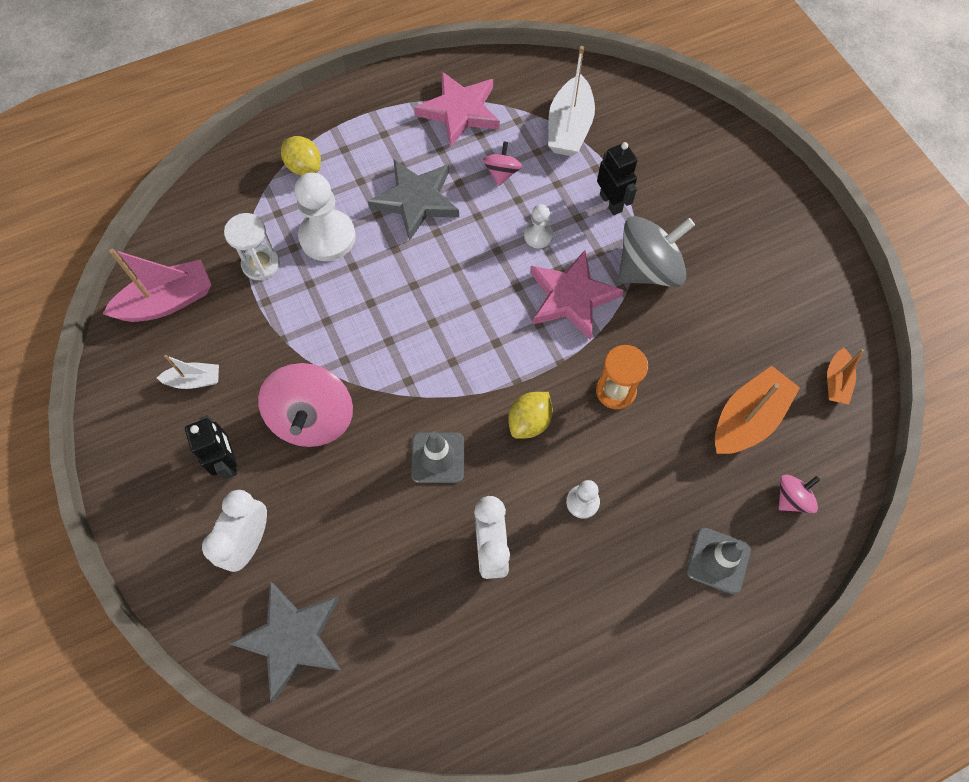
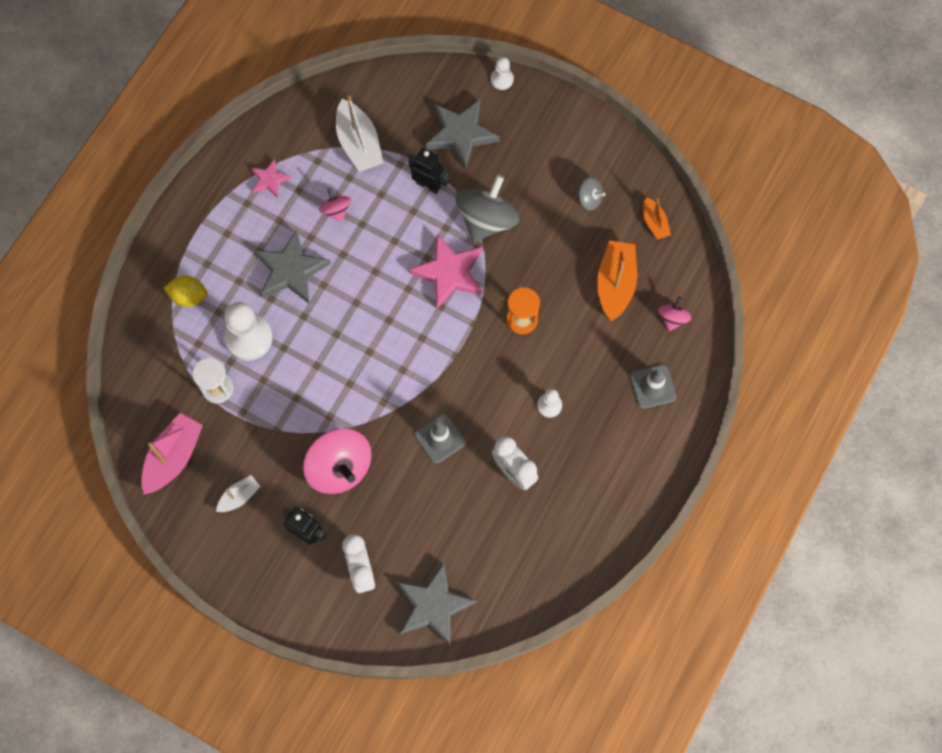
camera: 35 degrees left, 5 degrees up
pink star [414,72,500,147] -> pink star [251,159,291,198], size x0.54
yellow lemon [508,392,553,439] -> none
white pawn [524,204,553,248] -> white pawn moved to [491,57,514,90]
none -> grey star [425,99,500,170]
none -> grey spinning top [577,177,605,211]

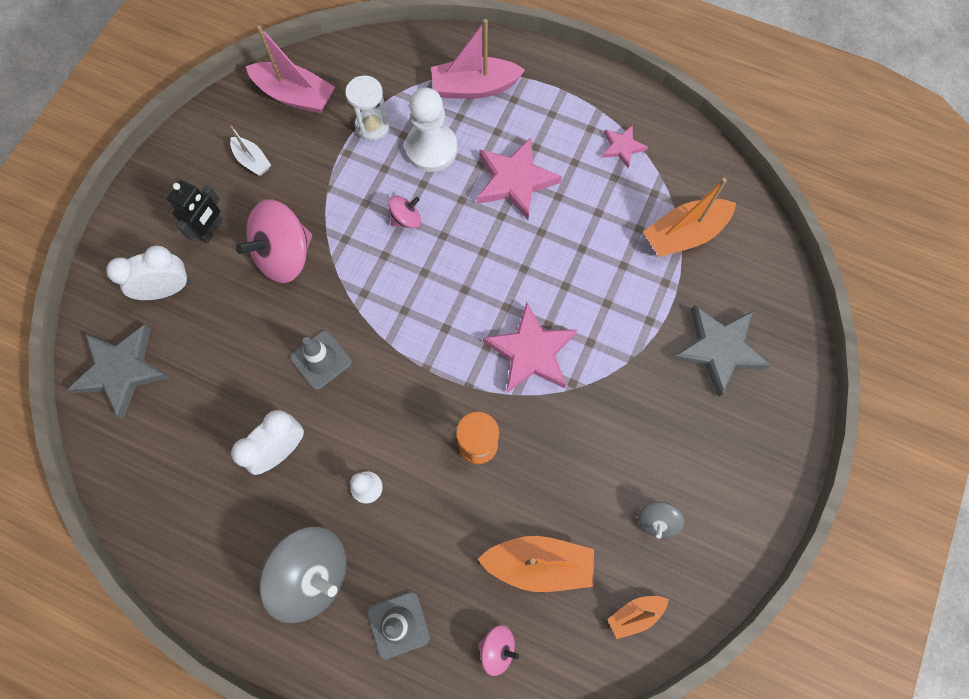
camera: 85 degrees right, 0 degrees up
yellow lemon [164,276,208,307] -> pink boat [431,19,525,99]
grey star [254,230,331,303] -> pink star [477,138,562,220]
pink spinning top [319,188,351,222] -> pink spinning top moved to [388,195,421,228]
white boat [336,96,383,172] -> orange boat [643,178,736,257]
black robot [408,148,449,194] -> none
grey spinning top [455,175,519,242] -> grey spinning top moved to [260,527,346,623]
white pawn [491,57,514,90] -> none

